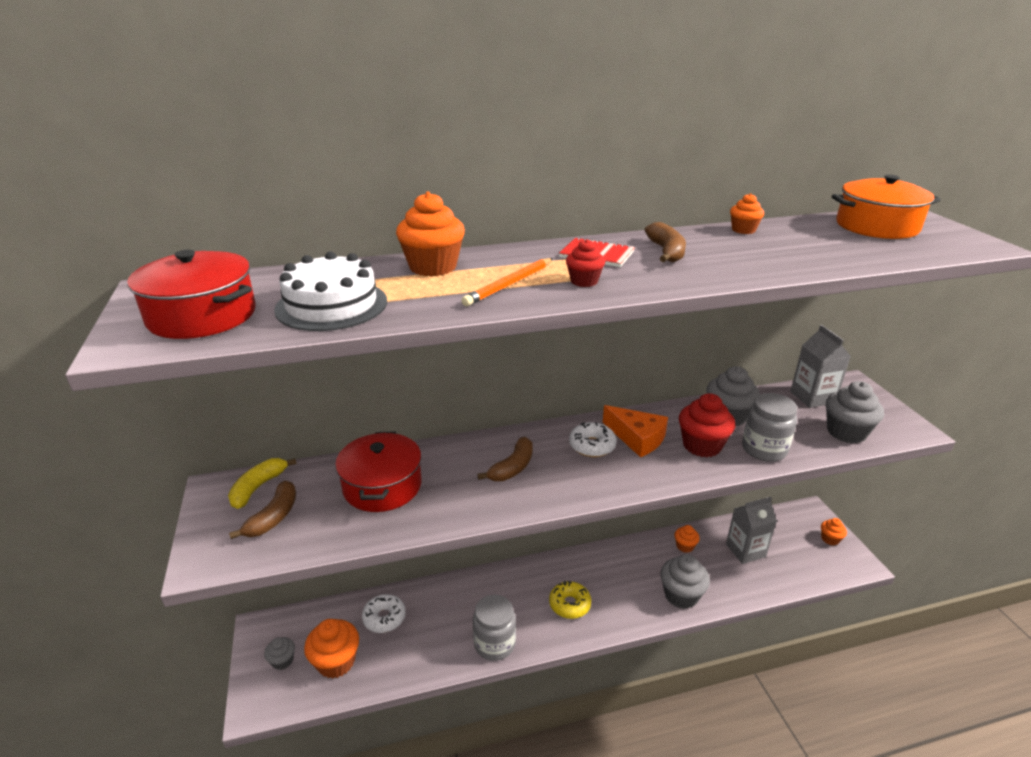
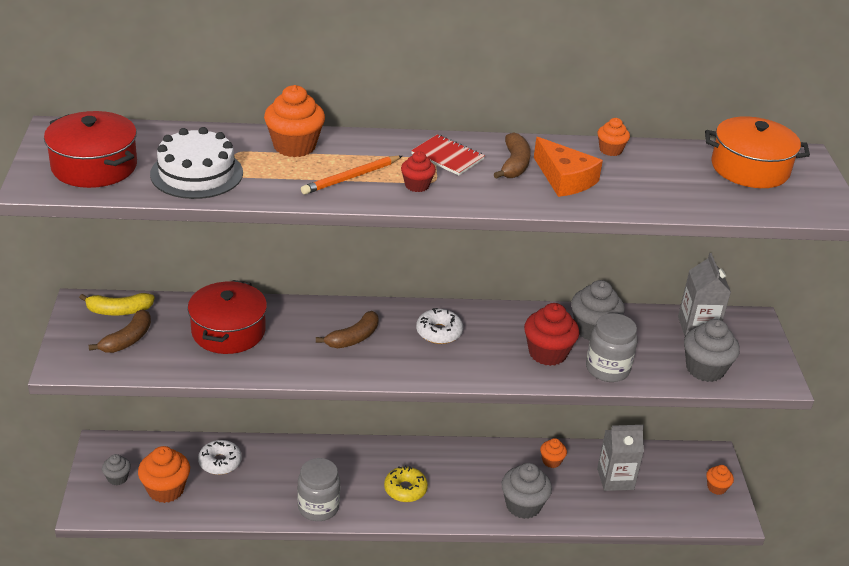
camera: 10 degrees right, 5 degrees up
yellow banana [228,458,297,509] -> yellow banana turned 135 degrees counterclockwise [79,293,155,315]
orange cheese [603,405,668,457] -> orange cheese moved to [534,137,603,197]

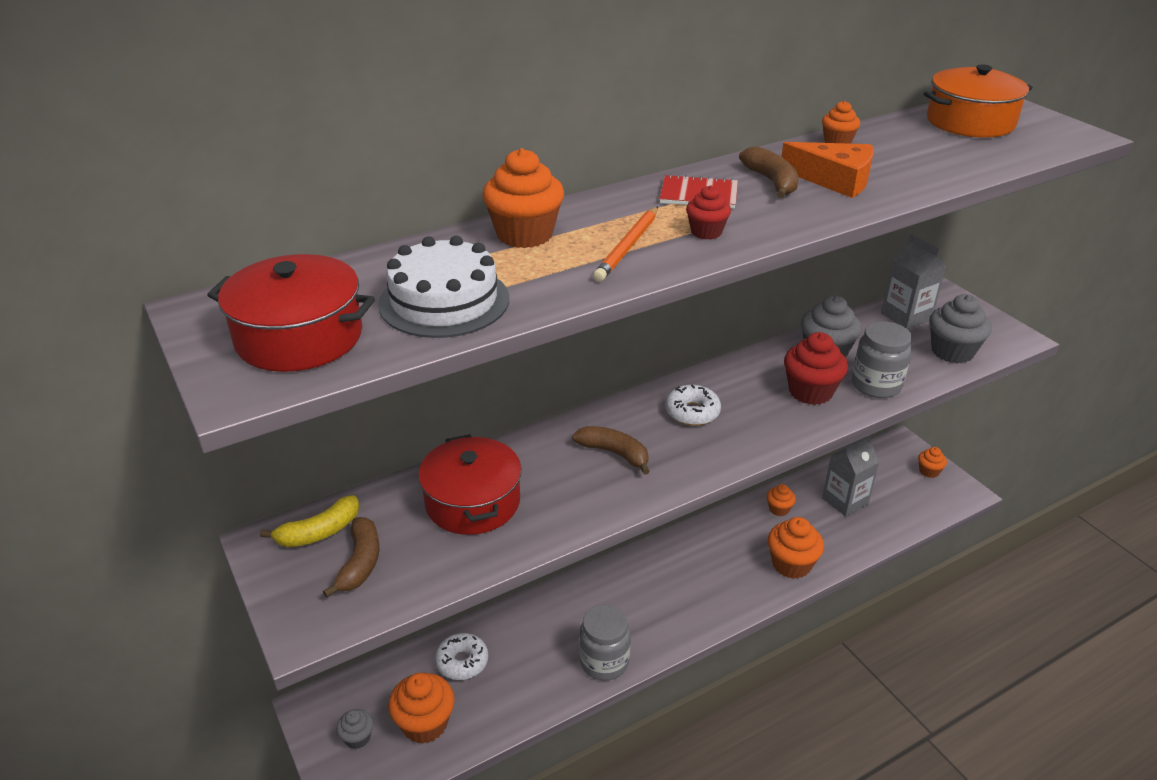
camera: 25 degrees left, 0 degrees up
brown banana [316,311,379,348] -> brown banana turned 75 degrees counterclockwise [572,426,650,475]
yellow donut [384,465,428,502] -> none
grey cupcake [501,463,552,519] -> orange cupcake [768,517,824,579]

